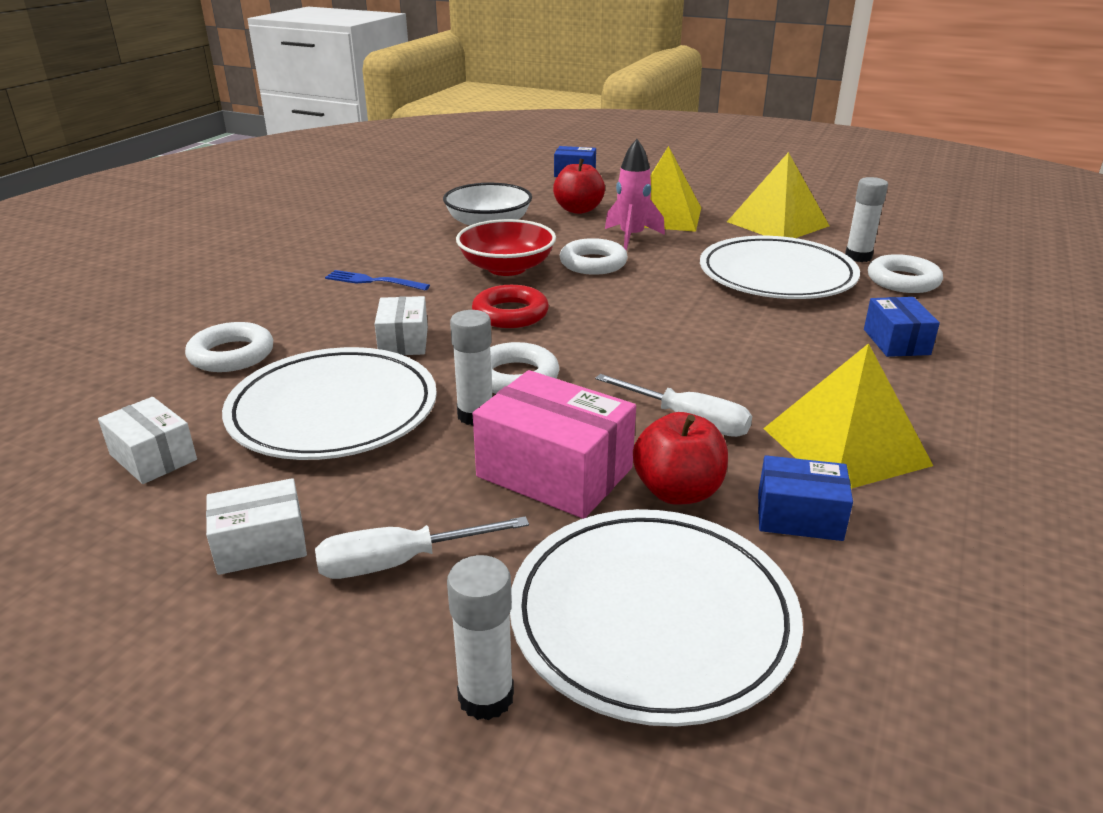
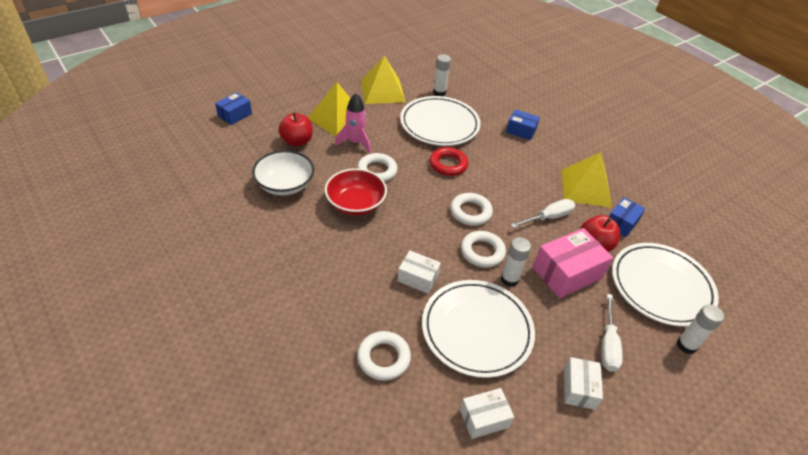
camera: 65 degrees left, 15 degrees up
blue fork [325,270,430,291] -> none
red ring [472,285,549,328] -> red ring moved to [430,147,469,176]
white ring [868,254,943,293] -> white ring moved to [451,193,493,226]

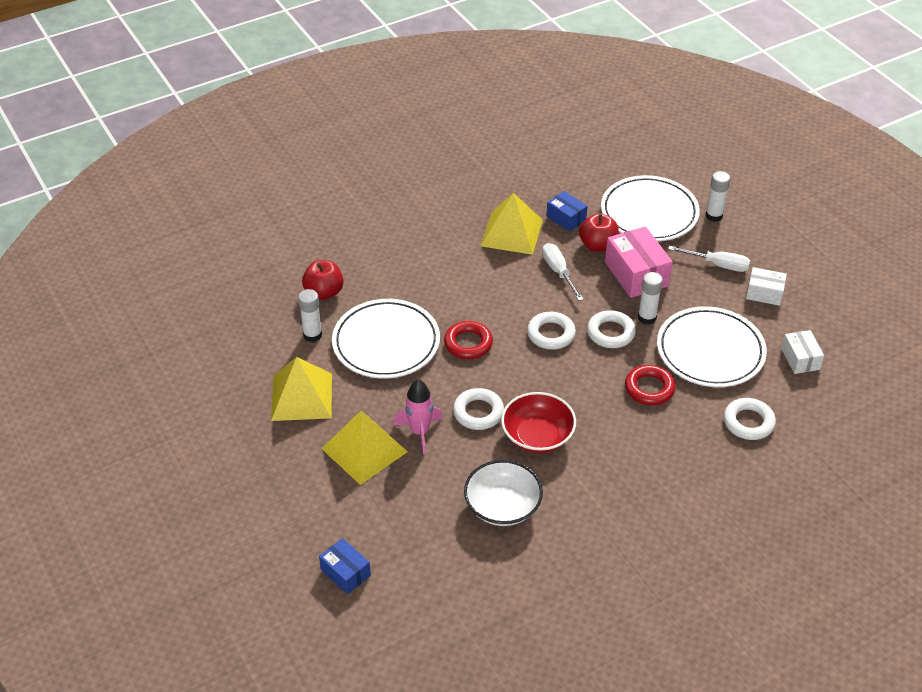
camera: 80 degrees left, 0 degrees up
red apple [278,113,313,146] -> red apple moved to [302,260,344,300]
white box [397,250,441,294] -> red ring [625,365,676,405]
blue box [506,109,540,140] -> none

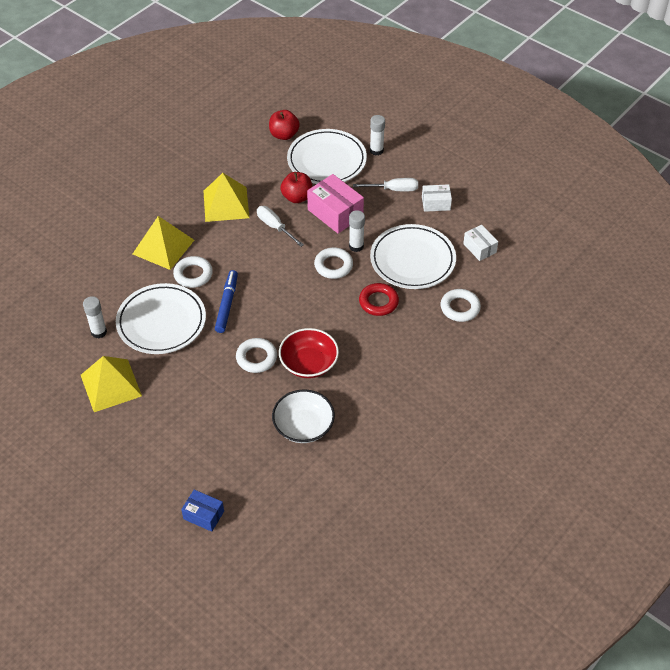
camera: 20 degrees left, 5 degrees up
red apple [302,260,344,300] -> red apple moved to [269,110,300,140]
yellow pyramid [321,411,408,485] -> yellow pyramid moved to [133,216,194,270]
pink rocket [393,379,443,454] -> none
red ring [444,321,493,359] -> blue marker [215,270,238,333]
white ring [527,312,576,350] -> white ring moved to [173,256,213,288]
blue box [546,191,588,232] -> none

